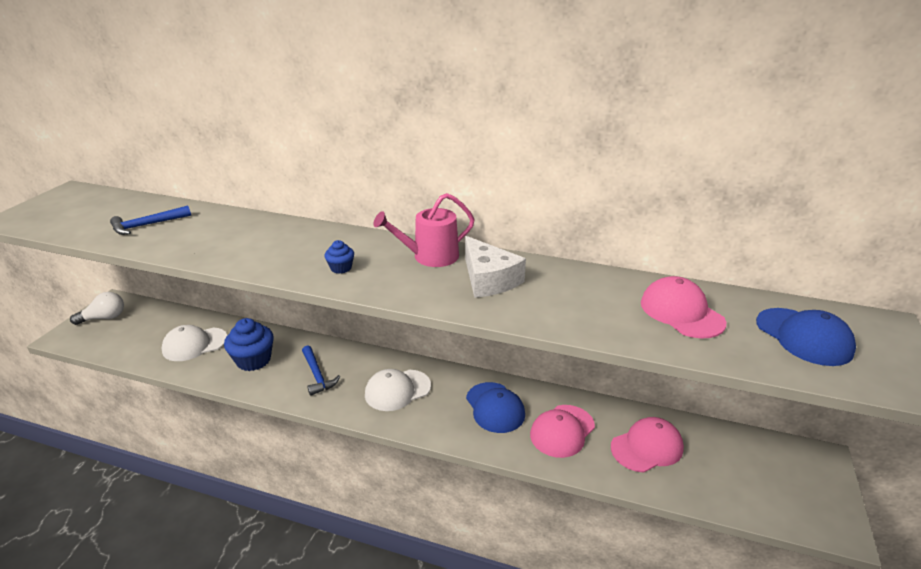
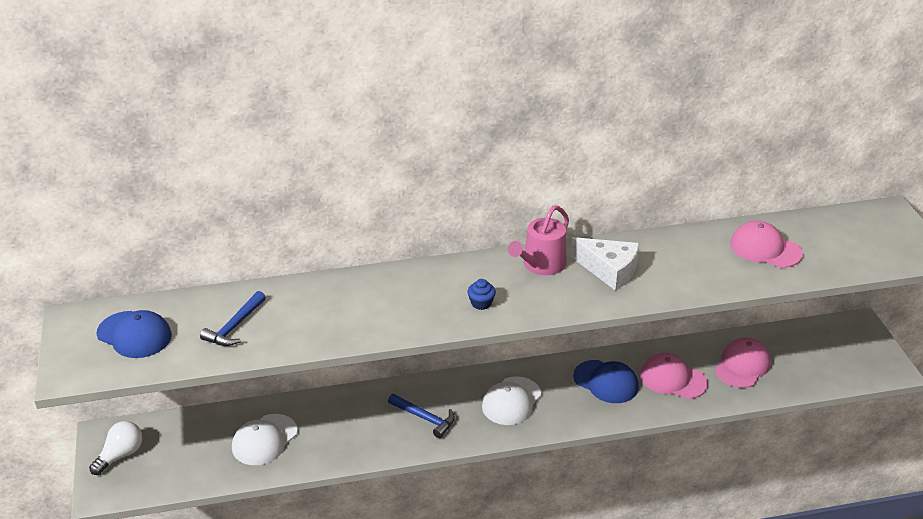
camera: 30 degrees left, 5 degrees up
blue cupcake [224,318,274,371] -> none
pink cap [530,405,595,458] -> pink cap turned 105 degrees clockwise [640,353,708,399]
blue cap [756,308,856,366] -> blue cap moved to [96,310,172,358]

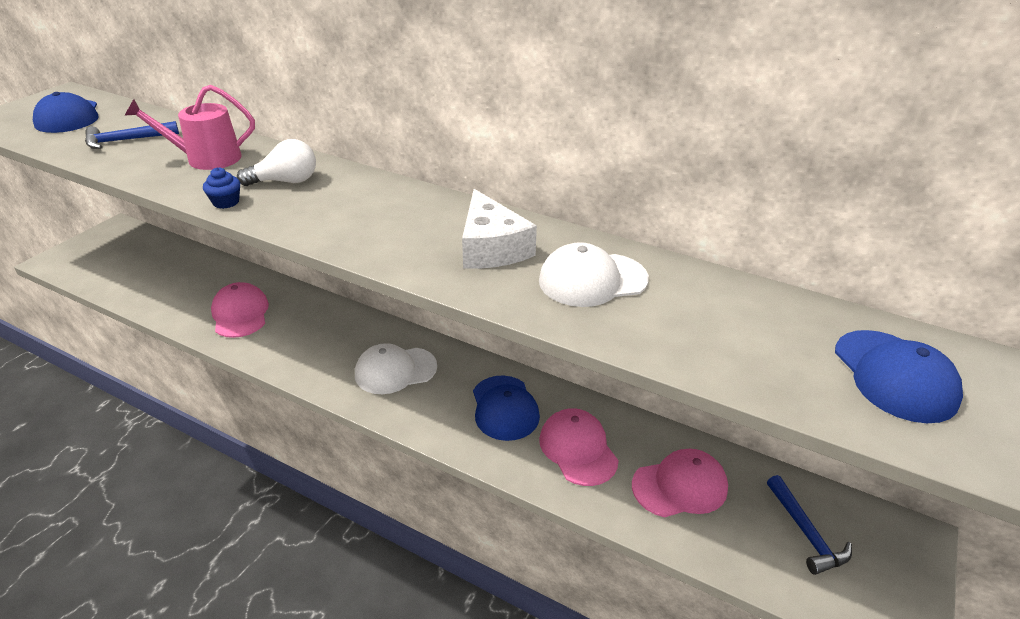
camera: 40 degrees right, 0 degrees up
white light bulb [89,421,142,475] -> white light bulb moved to [237,139,316,186]
white cap [232,414,297,465] -> white cap moved to [539,242,649,307]
blue hammer [388,394,455,438] -> blue hammer moved to [767,475,852,575]
blue cupcake [467,279,496,310] -> blue cupcake moved to [203,167,240,209]
pink watering can [508,206,569,275] -> pink watering can moved to [124,85,255,170]
pink cap [730,221,803,268] -> pink cap moved to [211,282,269,338]
none -> blue cap [835,330,963,423]

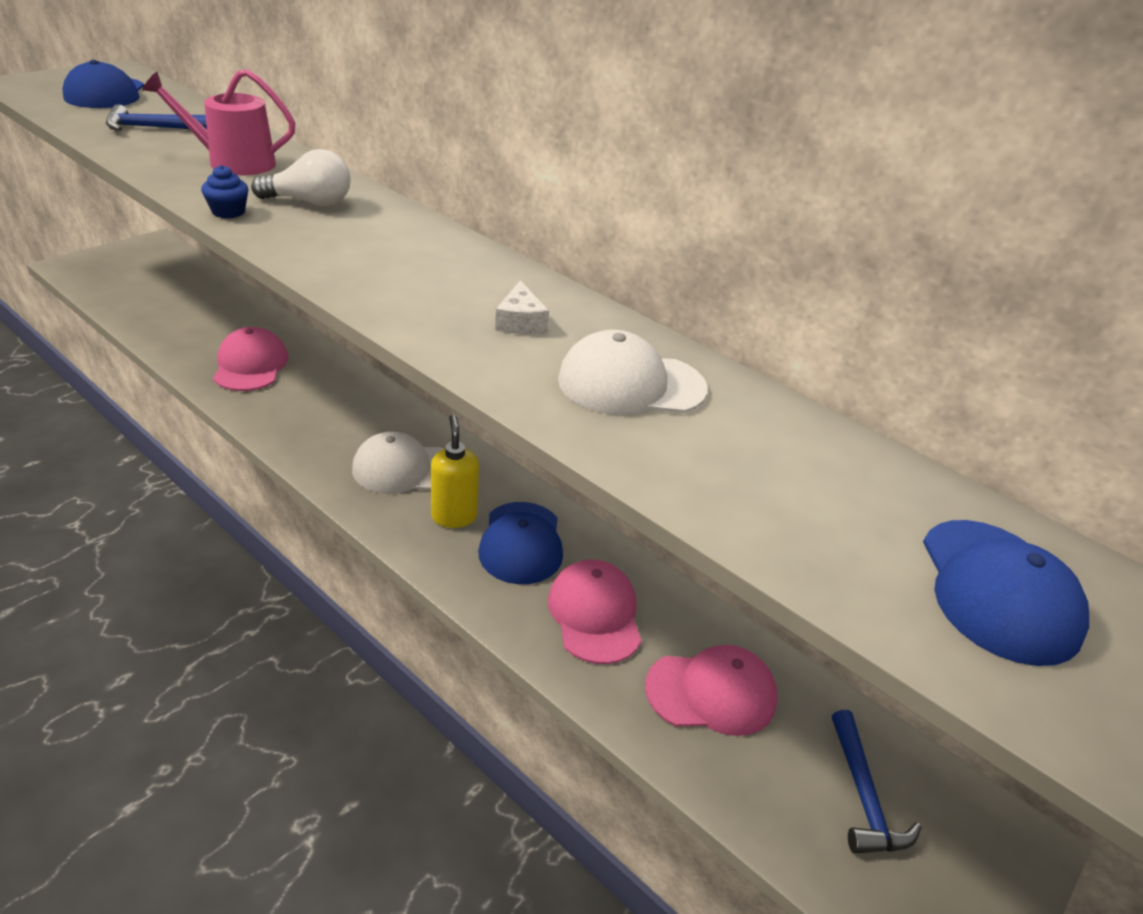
camera: 10 degrees right, 0 degrees up
white cheese [462,189,537,269] -> white cheese [495,280,549,334], size x0.53
none -> yellow soap dispenser [431,415,479,528]

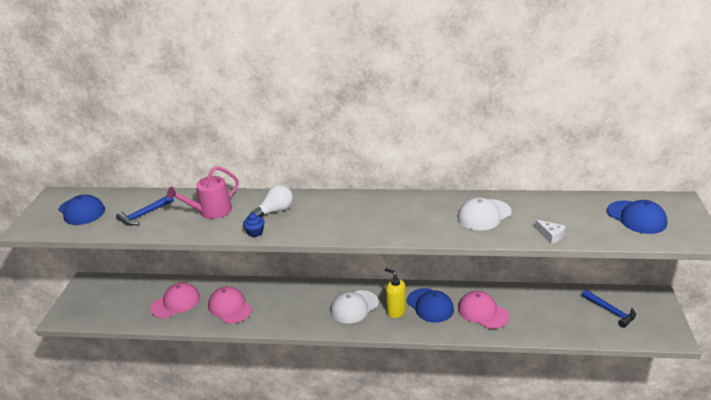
camera: 30 degrees left, 5 degrees down
white cheese [495,280,549,334] -> white cheese moved to [535,220,566,244]
pink cap [645,645,778,736] -> pink cap moved to [150,282,200,318]

